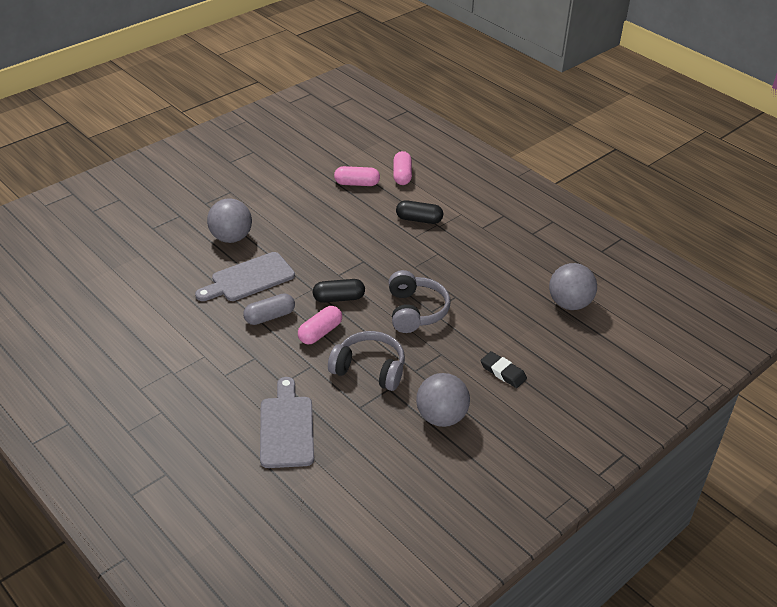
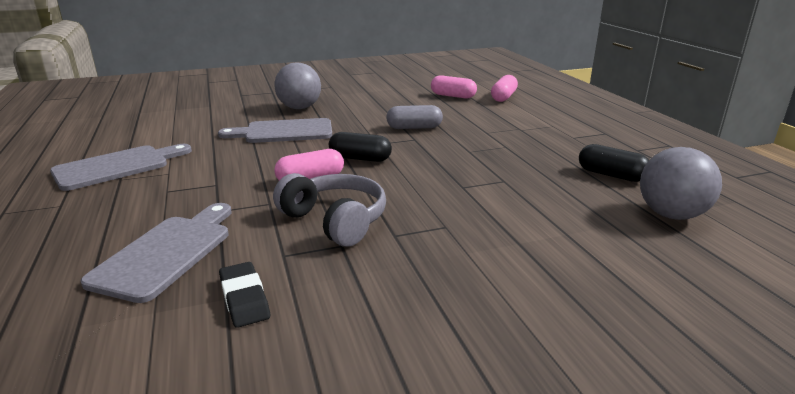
camera: 25 degrees right, 15 degrees down
grey capsule [243,293,295,325] -> grey capsule moved to [386,105,443,129]
grey headphones [389,270,450,333] -> none
black capsule [396,200,443,224] -> black capsule moved to [579,144,649,182]
grey ball [416,373,470,427] -> none
black eraser [480,351,527,388] -> black eraser moved to [219,262,270,328]
none -> grey cutting board [50,144,192,191]

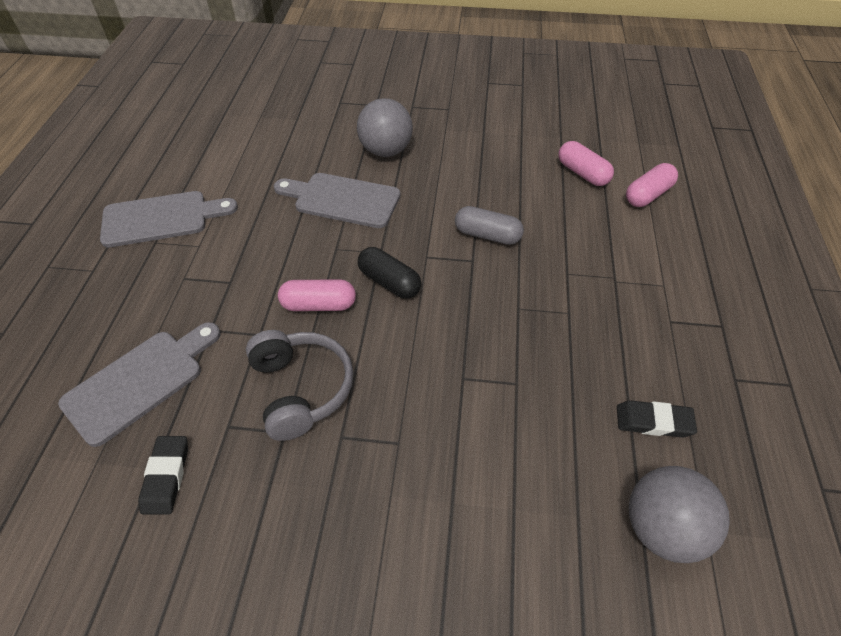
camera: 25 degrees right, 25 degrees up
black capsule [579,144,649,182] -> black eraser [617,400,697,437]

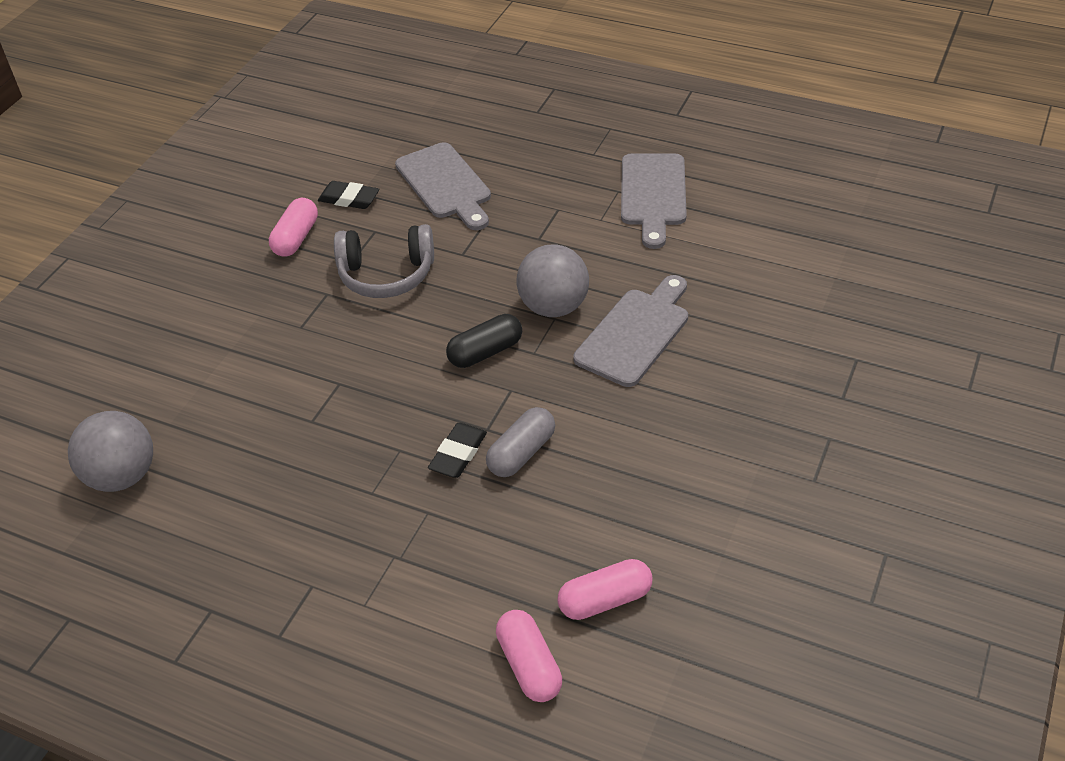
camera: 110 degrees right, 5 degrees down
pink capsule [278,279,356,311] -> pink capsule moved to [269,198,318,257]
grey ball [357,98,413,157] -> grey ball moved to [516,244,589,317]
black eraser [617,400,697,437] -> black eraser moved to [428,423,487,478]

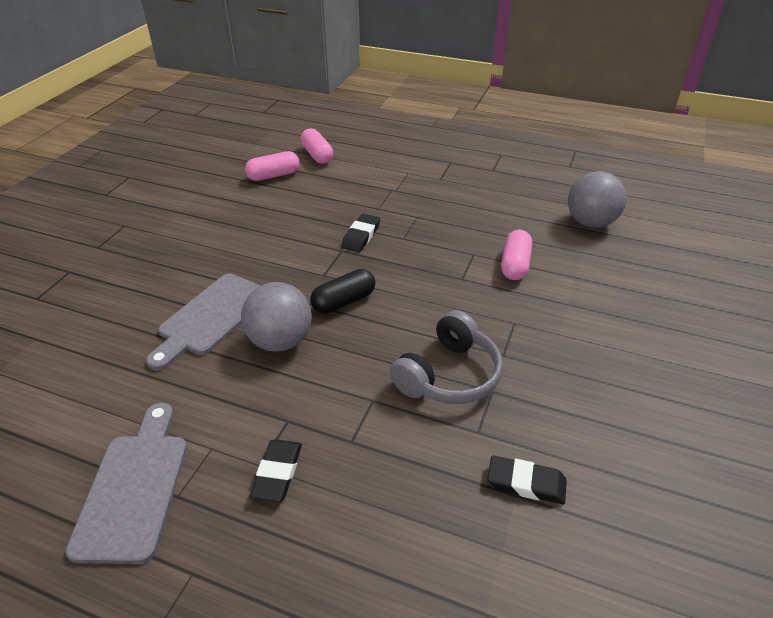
camera: 175 degrees right, 5 degrees down
pink capsule [269,198,318,257] -> pink capsule moved to [501,230,532,280]
grey headphones [334,224,434,298] -> grey headphones turned 135 degrees clockwise [390,310,503,404]
grey cutting board [395,142,491,230] -> none
grey capsule [486,407,555,477] -> none
none -> black eraser [250,439,302,502]

